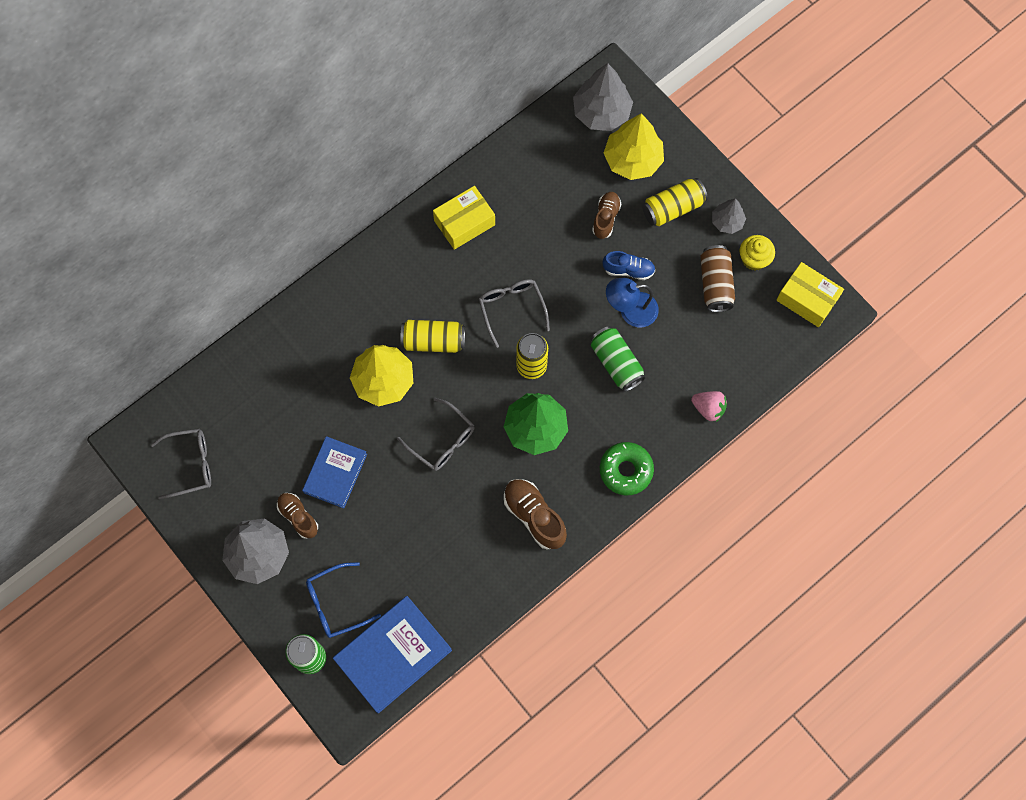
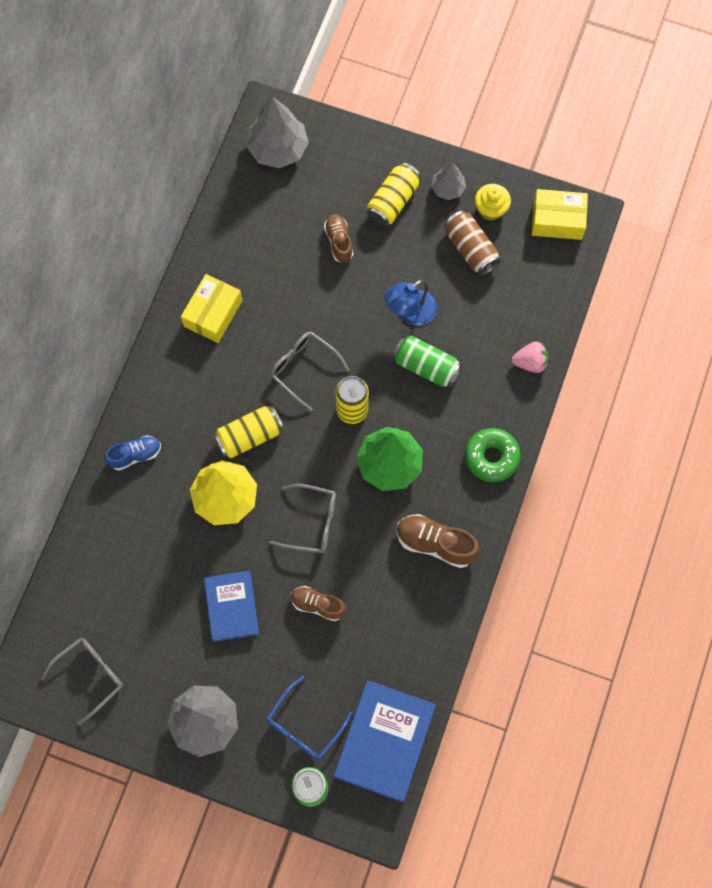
camera: 30 degrees left, 0 degrees up
brown shoe [277,493,318,539] -> brown shoe moved to [291,586,347,621]
blue shoe [603,251,655,280] -> blue shoe moved to [105,435,161,470]
yellow tree [604,113,664,180] -> none

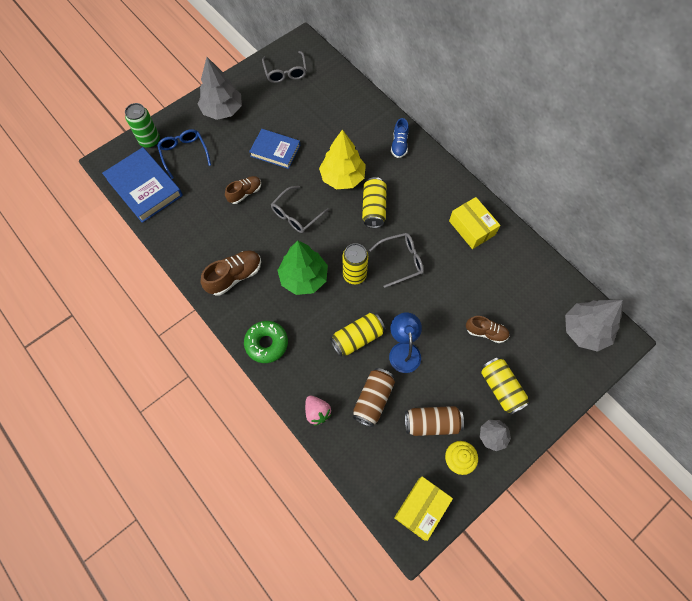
camera: 120 degrees right, 5 degrees down
green can [393,335,462,388] -> yellow can [330,313,385,357]
pink strawberry [512,342,549,373] -> pink strawberry turned 60 degrees counterclockwise [305,396,332,426]
none -> brown can [353,368,395,427]

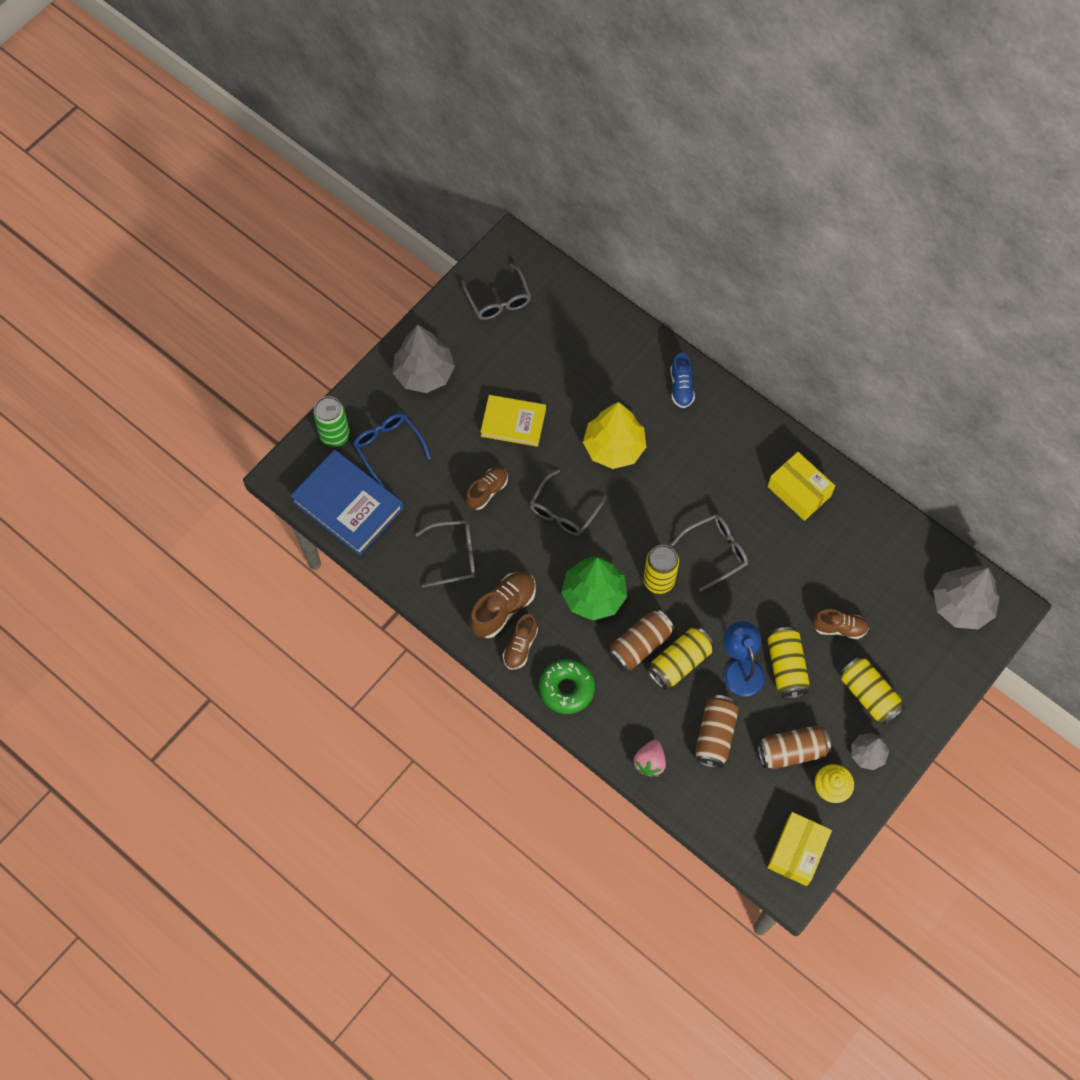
camera: 10 degrees left, 0 degrees up
blue book [249,129,300,169] -> yellow book [480,395,546,447]
pink strawberry [305,396,332,426] -> pink strawberry turned 60 degrees clockwise [633,740,666,777]
yellow can [362,177,387,228] -> yellow can moved to [767,627,809,698]
none -> grey glasses [416,520,476,588]
none -> brown shoe [503,614,538,670]
none -> brown can [608,609,674,671]

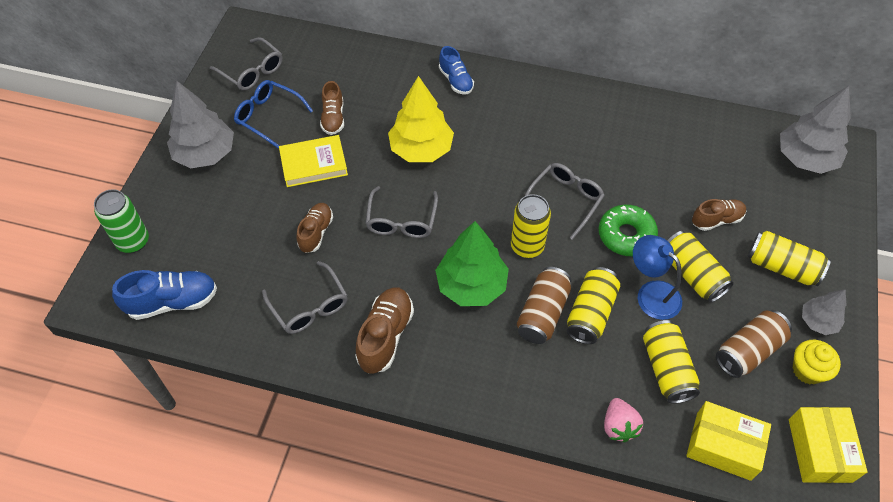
camera: 25 degrees left, 10 degrees down
blue book [290,450,404,556] -> blue shoe [112,270,217,320]
blue glasses [353,413,431,487] -> blue glasses moved to [234,80,313,149]
grey glasses [416,520,476,588] -> grey glasses turned 90 degrees clockwise [262,261,348,334]
brown shoe [503,614,538,670] -> brown shoe moved to [320,81,344,135]
green donut [539,659,595,714] -> green donut moved to [599,205,658,256]
brown can [695,695,739,768] -> yellow can [643,320,700,404]
yellow box [768,452,835,521] -> yellow box moved to [686,401,771,481]

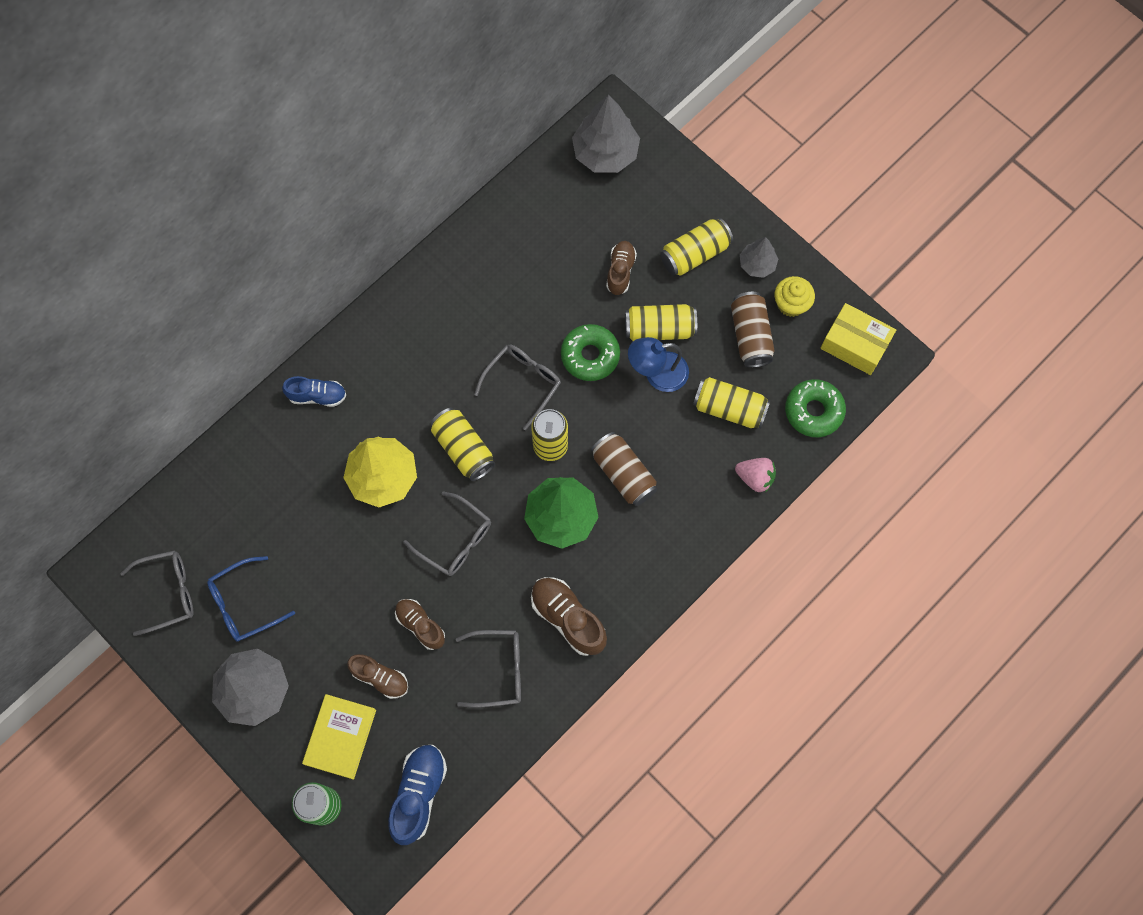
camera: 60 degrees left, 15 degrees up
yellow book [279,135,348,187] -> yellow book moved to [302,694,376,780]
brown shoe [320,81,344,135] -> brown shoe moved to [347,654,408,699]
grey glasses [525,163,605,240] -> grey glasses turned 60 degrees clockwise [474,345,561,430]
yellow can [567,267,620,344] -> yellow can moved to [430,408,495,481]
yellow box [686,401,771,481] -> green donut [785,379,846,437]

